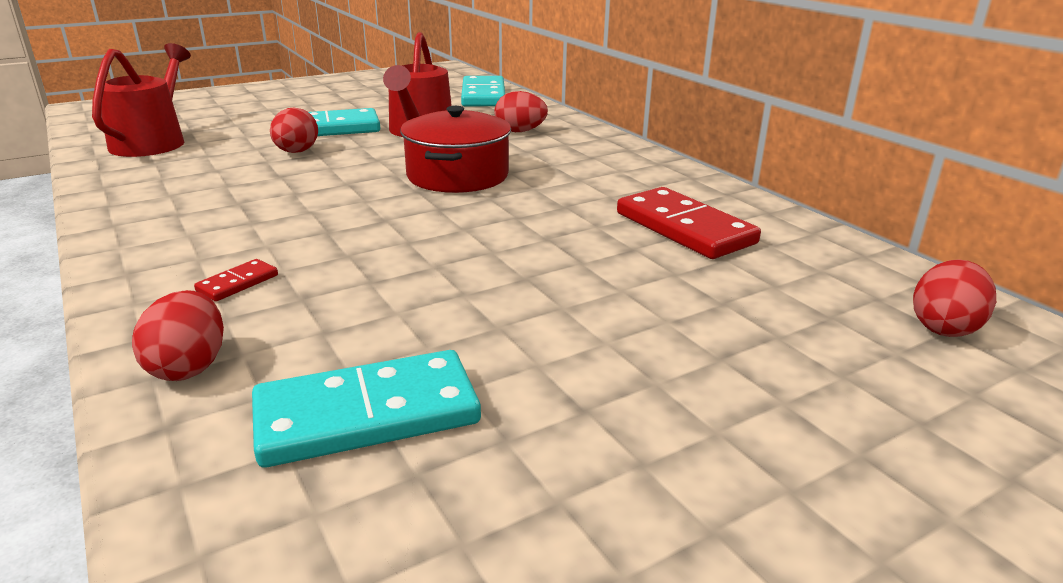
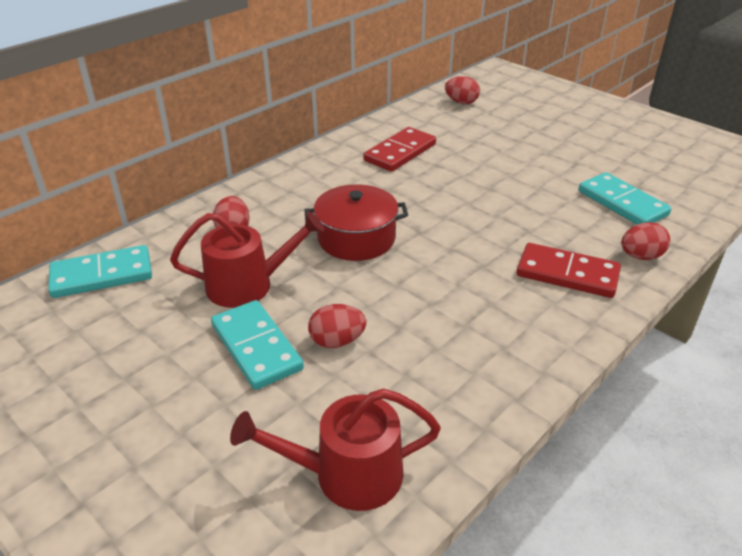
camera: 105 degrees left, 10 degrees up
red domino [194,259,278,301] -> red domino [517,243,621,298], size x2.21

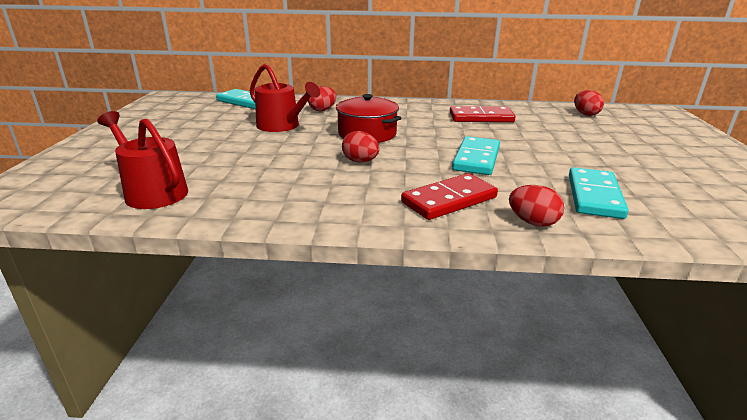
camera: 50 degrees right, 10 degrees down
turquoise domino [211,300,304,390] -> turquoise domino moved to [452,136,500,175]
red egg [308,304,366,348] -> red egg moved to [342,131,379,163]
red domino [517,243,621,298] -> red domino turned 75 degrees clockwise [401,173,498,220]

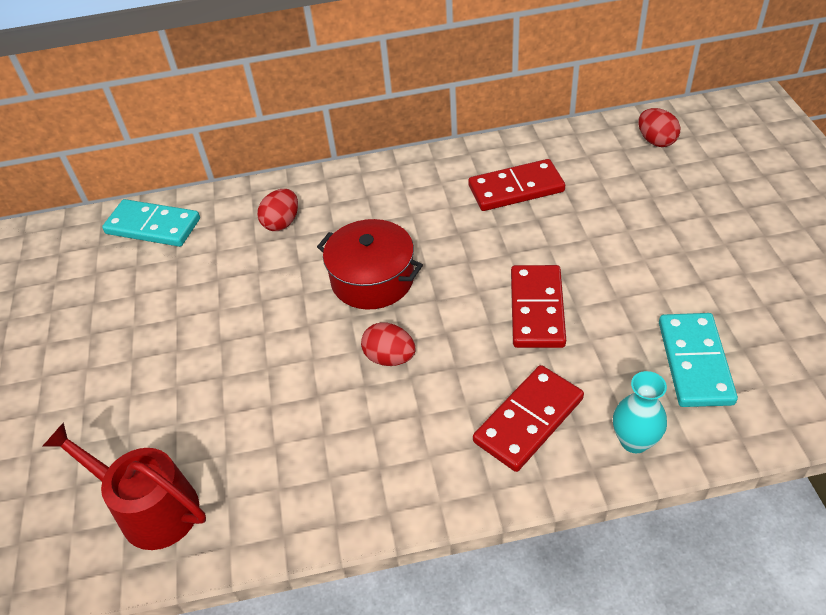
camera: 10 degrees left, 20 degrees up
red watering can [250,64,320,132] -> none
turquoise domino [452,136,500,175] -> red domino [511,265,566,348]
red egg [509,185,564,227] -> turquoise vase [613,371,667,453]

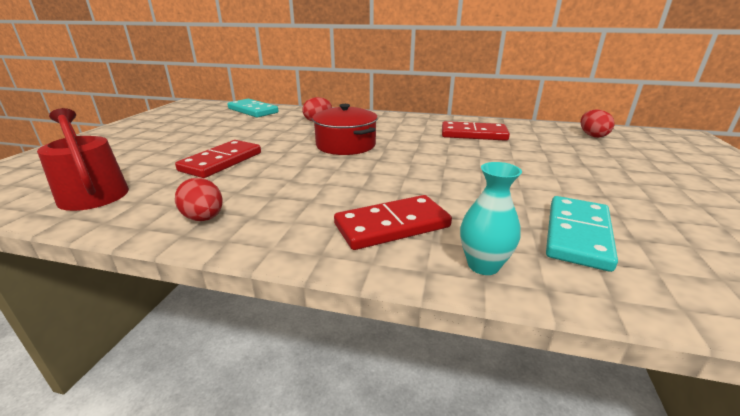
camera: 20 degrees right, 20 degrees down
red egg [361,322,416,366] -> red egg moved to [175,178,223,221]
red domino [511,265,566,348] -> red domino moved to [175,140,261,178]

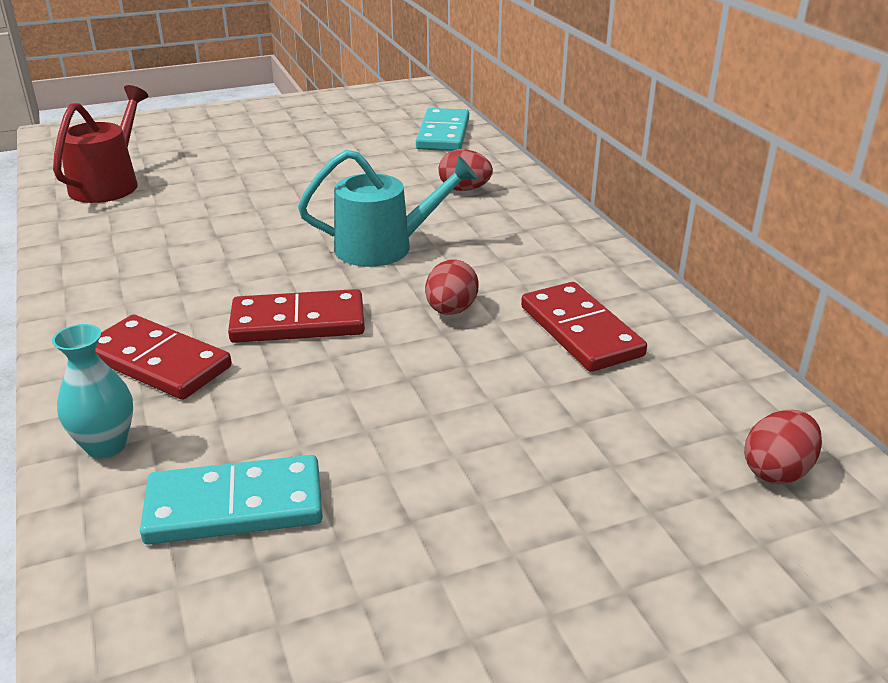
camera: 55 degrees right, 5 degrees up
red domino [175,140,261,178] -> red domino moved to [228,289,365,343]
red egg [175,178,223,221] -> red egg moved to [425,260,479,315]
red pot [312,104,378,155] -> turquoise watering can [298,150,477,267]

